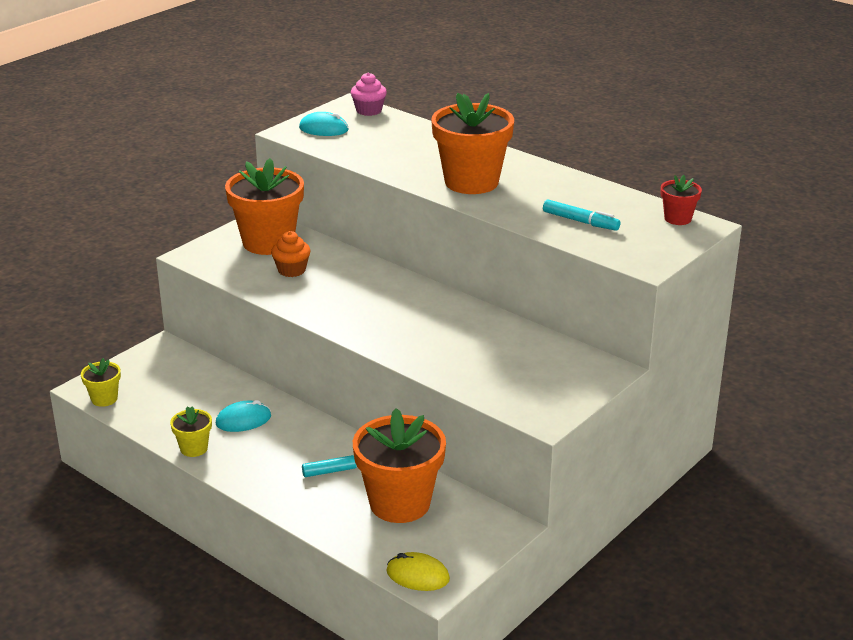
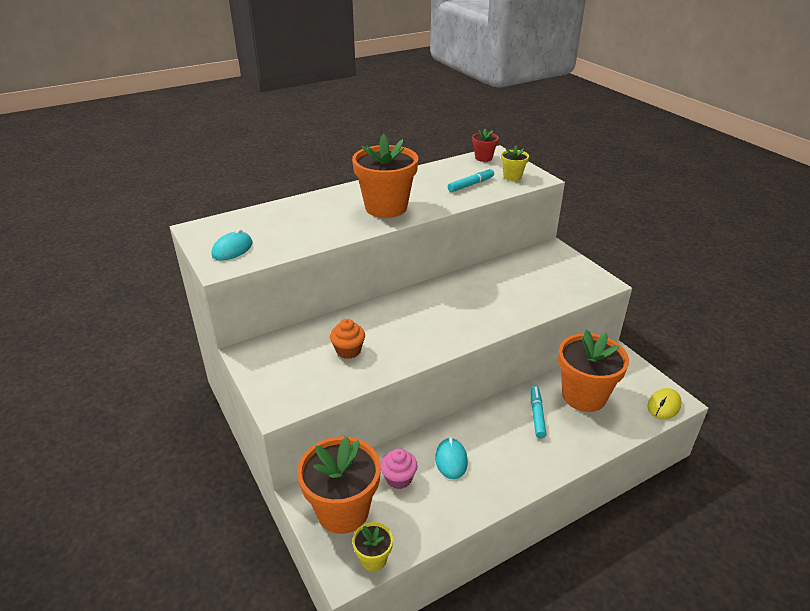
camera: 70 degrees left, 5 degrees up
yellow flower pot [170,406,212,457] -> yellow flower pot moved to [501,146,529,181]
orange flower pot [225,158,304,255] -> orange flower pot moved to [297,436,381,534]
pink cupcake [351,72,387,116] -> pink cupcake moved to [381,449,418,489]

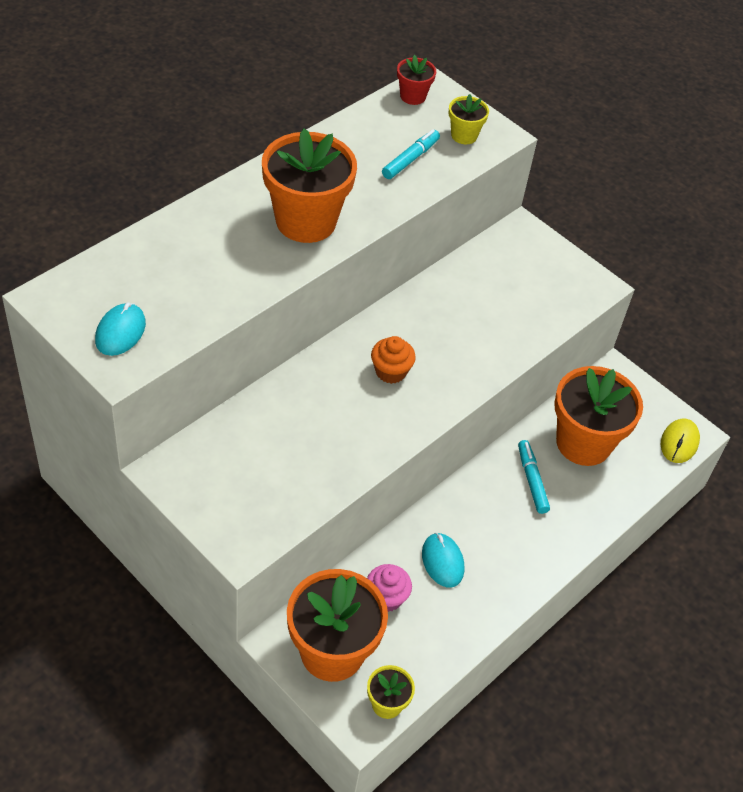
camera: 20 degrees left, 15 degrees up
orange cupcake [330,319,365,359] -> orange cupcake moved to [371,336,416,384]

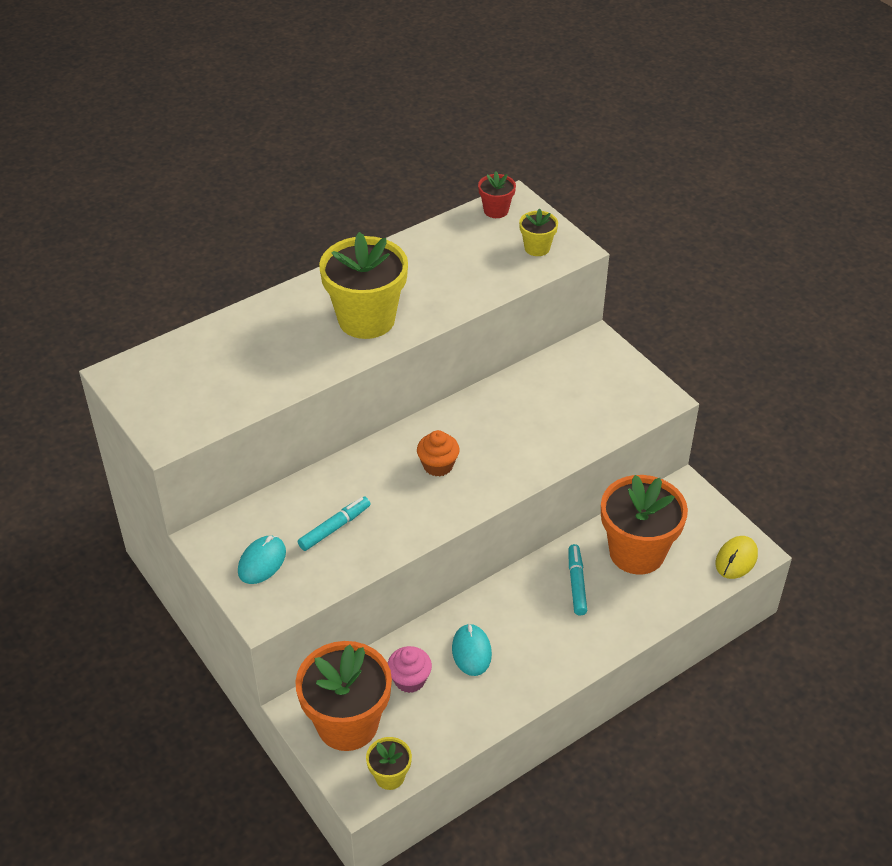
camera: 15 degrees right, 5 degrees down
turquoise mouse [95,303,146,356] -> turquoise mouse moved to [238,536,286,584]
orange flower pot [262,129,357,243] -> yellow flower pot [319,232,408,339]
turquoise marker [382,129,440,179] -> turquoise marker moved to [298,496,370,551]

